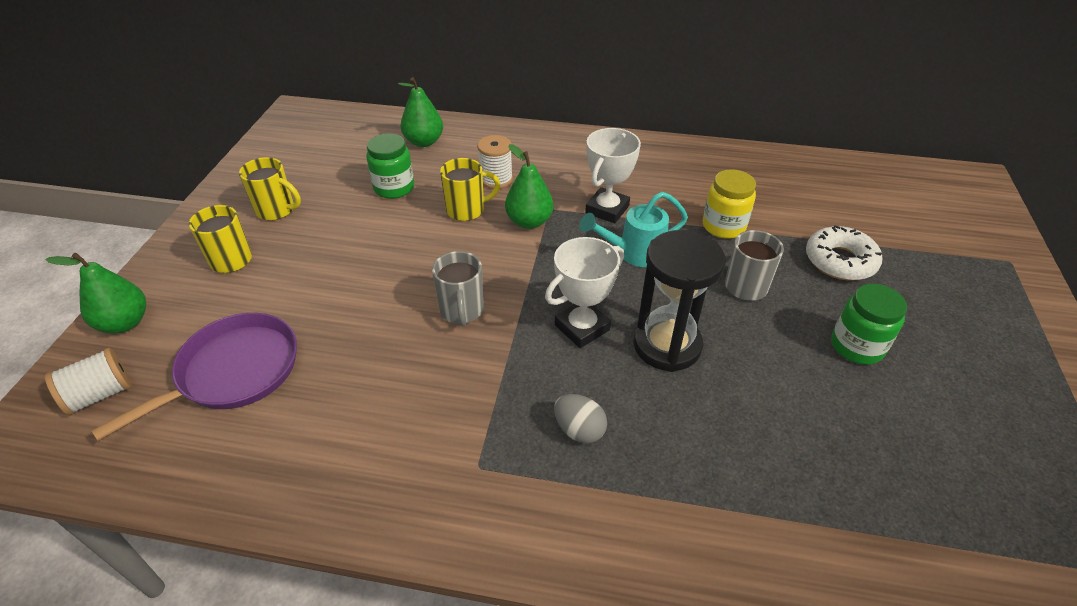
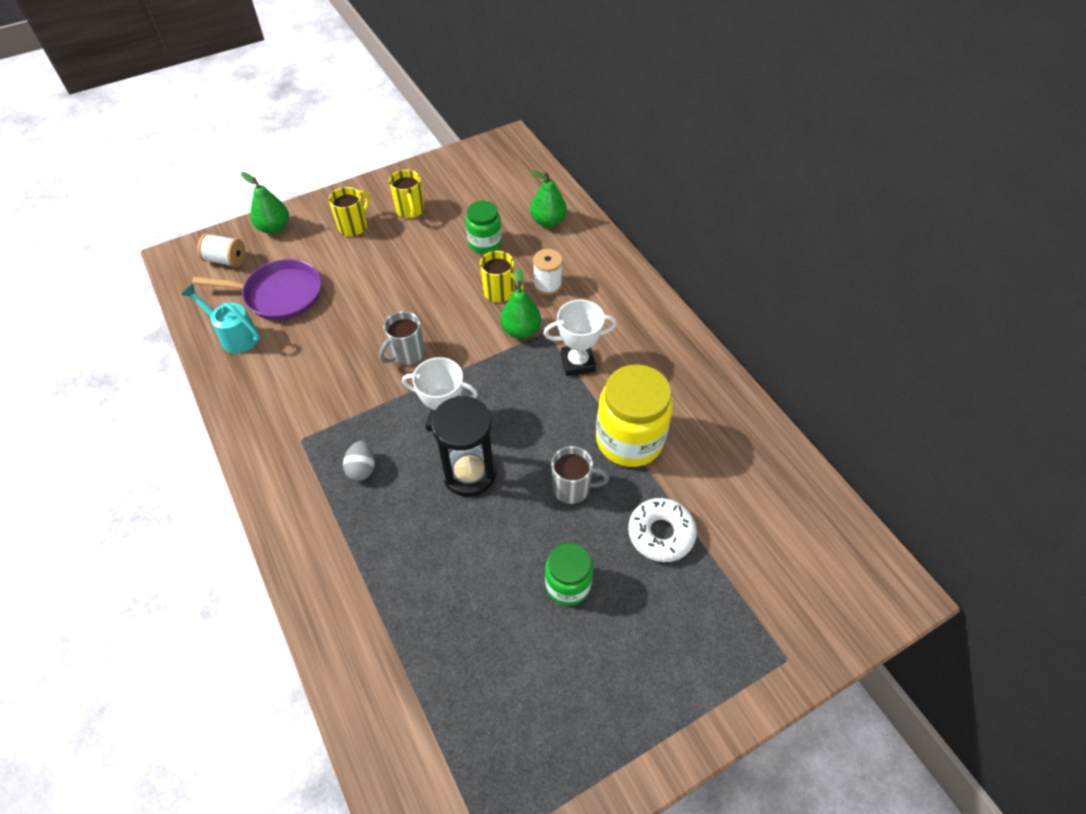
camera: 50 degrees right, 10 degrees up
turquoise watering can [580,192,688,267] -> turquoise watering can moved to [181,284,260,354]
yellow jar [703,169,756,239] -> yellow jar [596,364,673,467], size x1.69

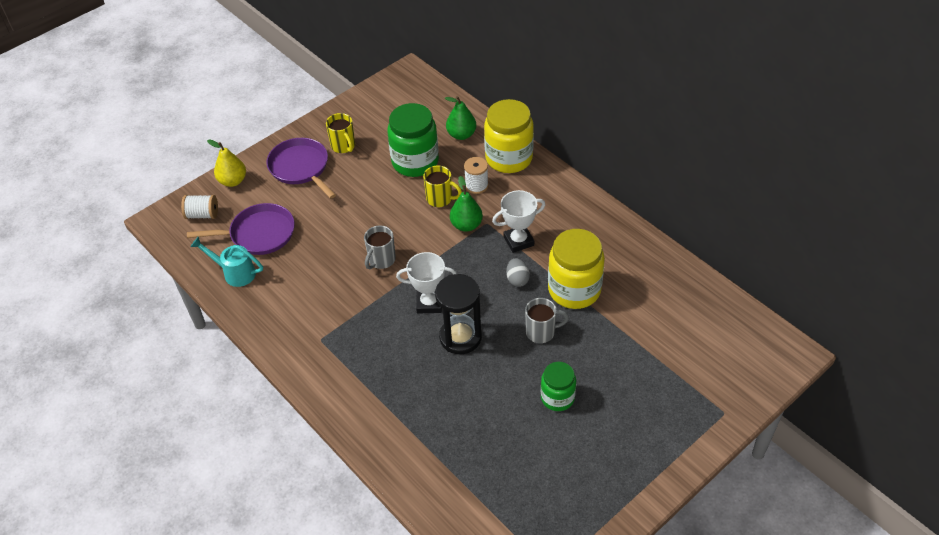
camera: 10 degrees left, 5 degrees down
green pear [241,172,289,234] -> yellow pear [207,139,246,187]
yellow mug [329,187,370,236] -> purple pan [266,138,336,199]
grey egg [343,441,375,481] -> grey egg moved to [506,259,530,287]
green jar [466,201,502,254] -> green jar [387,103,439,177], size x1.69
white donut [628,498,697,562] -> none
none -> yellow jar [484,99,534,173]

